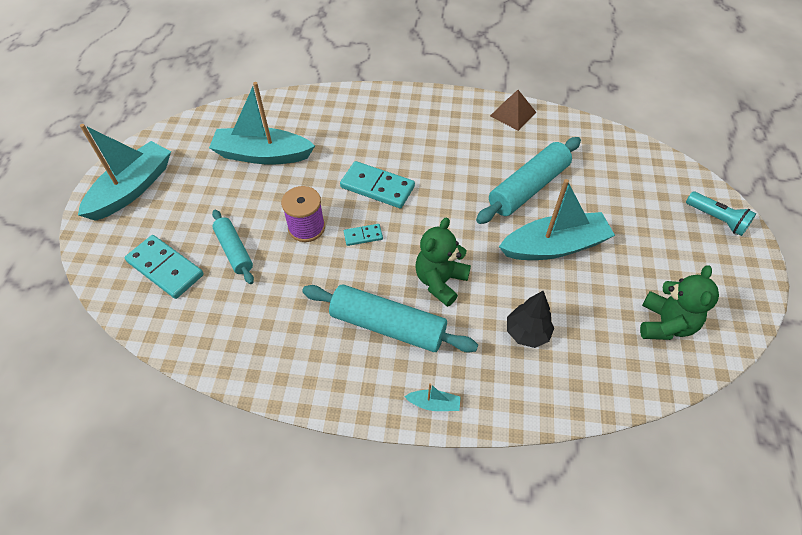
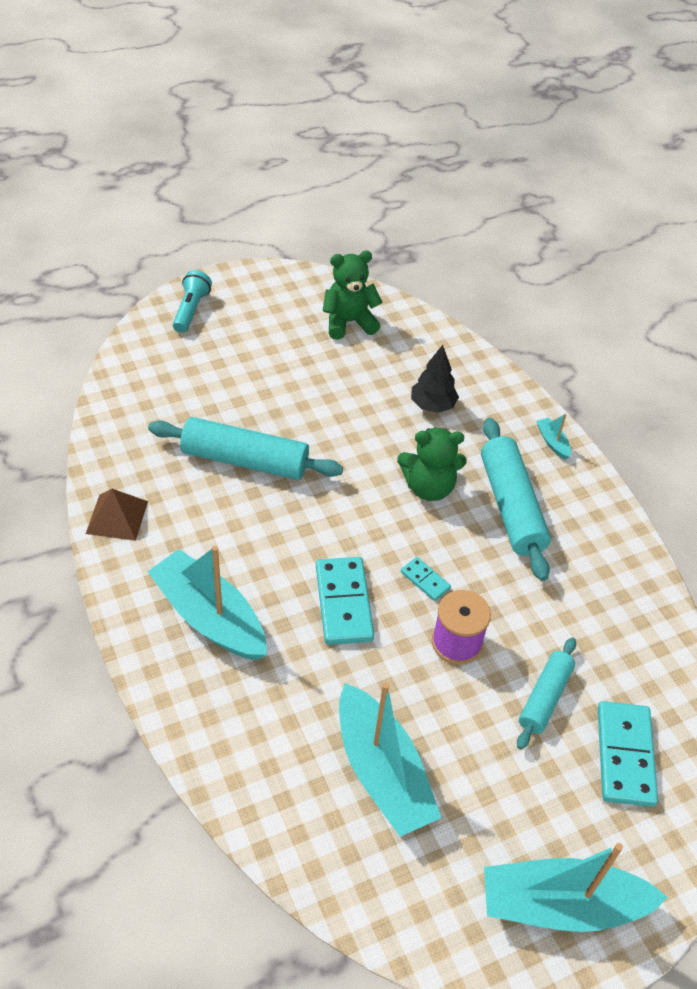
camera: 125 degrees left, 5 degrees down
turquoise boat [499,179,615,260] -> turquoise boat moved to [147,546,267,660]

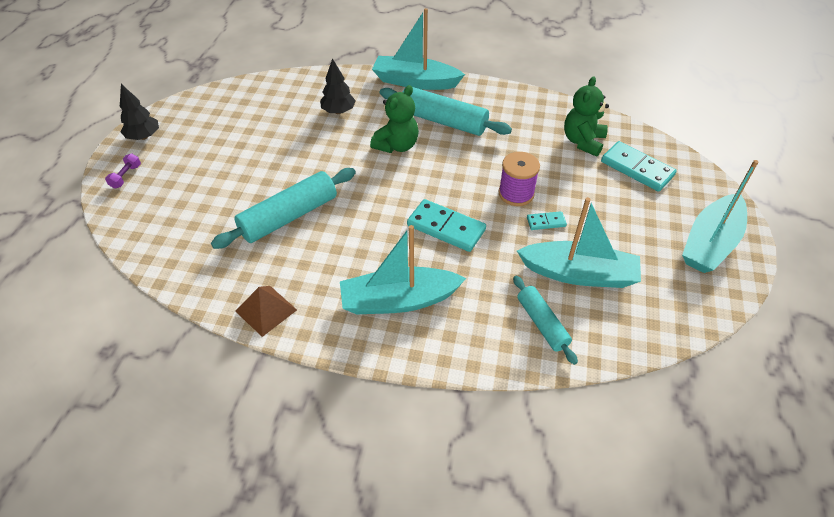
camera: 50 degrees left, 0 degrees up
turquoise flashlight [173,270,212,333] -> purple dumbbell [105,153,141,189]
green teddy bear [323,251,383,339] -> green teddy bear moved to [564,76,609,156]
turquoise domino [401,557,451,601] -> turquoise domino moved to [527,211,567,230]
turquoise rolling pin [517,637,576,750] -> turquoise rolling pin moved to [513,276,578,365]
turquoise boat [536,414,571,459] -> turquoise boat [372,8,465,90], size x2.45
none -> black tree [120,84,159,140]

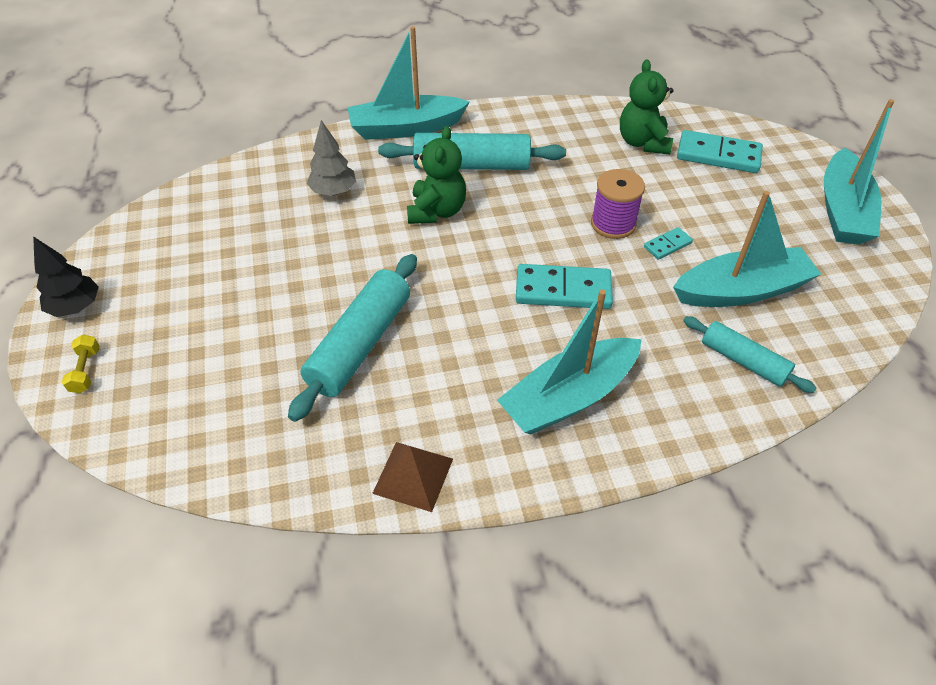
camera: 25 degrees left, 0 degrees up
purple dumbbell [105,153,141,189] -> yellow dumbbell [62,335,100,394]
black tree [320,58,356,114] -> grey tree [307,120,356,196]

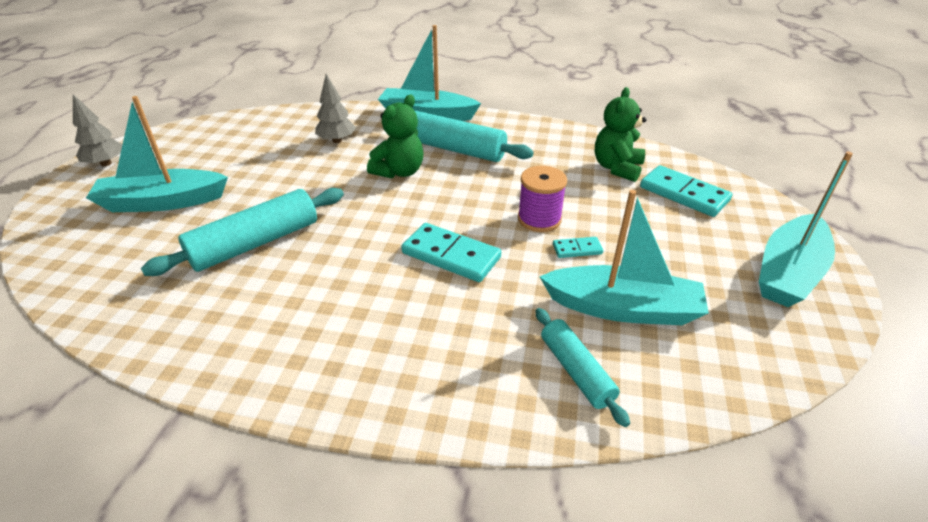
camera: 25 degrees right, 10 degrees down
black tree [33,236,99,317] -> grey tree [73,94,123,166]
yellow dumbbell [62,335,100,394] -> none
brown pyramid [372,442,453,512] -> none
turquoise boat [497,289,642,435] -> turquoise boat moved to [86,96,228,212]

